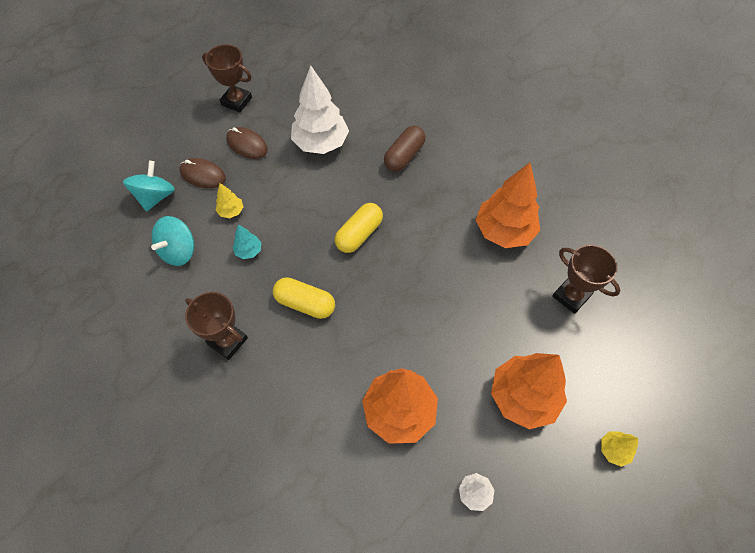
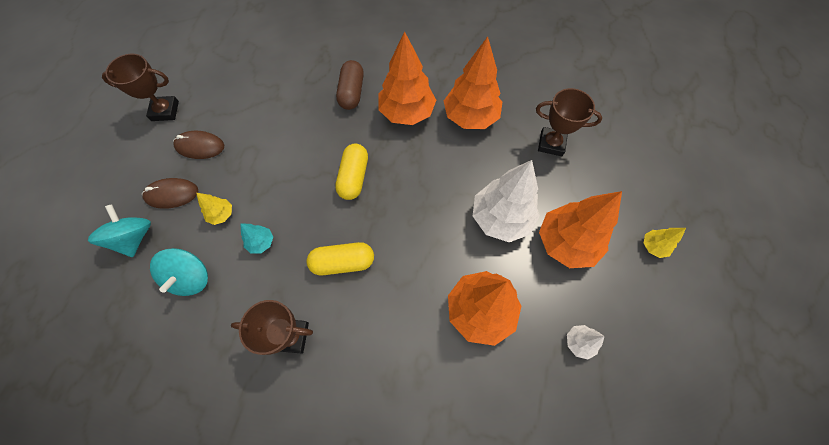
camera: 30 degrees left, 5 degrees up
white tree [291,66,349,154] -> white tree moved to [473,160,540,242]
none -> orange tree [378,31,436,125]

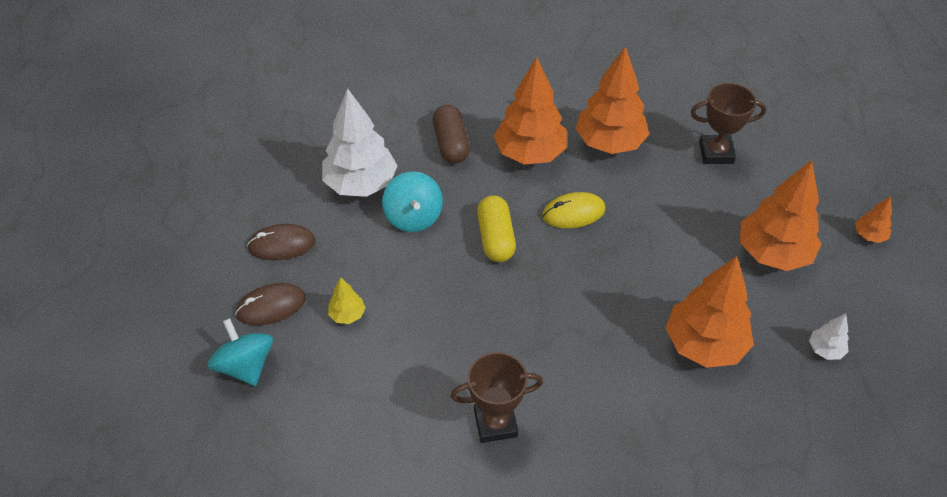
camera: 15 degrees left, 15 degrees down
brown trophy [102,54,179,121] -> none
turquoise spinning top [150,248,208,296] -> turquoise spinning top moved to [382,171,443,232]
turquoise tree [240,224,273,254] -> none
yellow capsule [307,242,374,275] -> none
white tree [473,160,540,242] -> white tree moved to [322,88,398,197]
yellow tree [643,228,686,258] -> orange tree [855,196,892,243]
none -> yellow mouse [542,192,606,228]

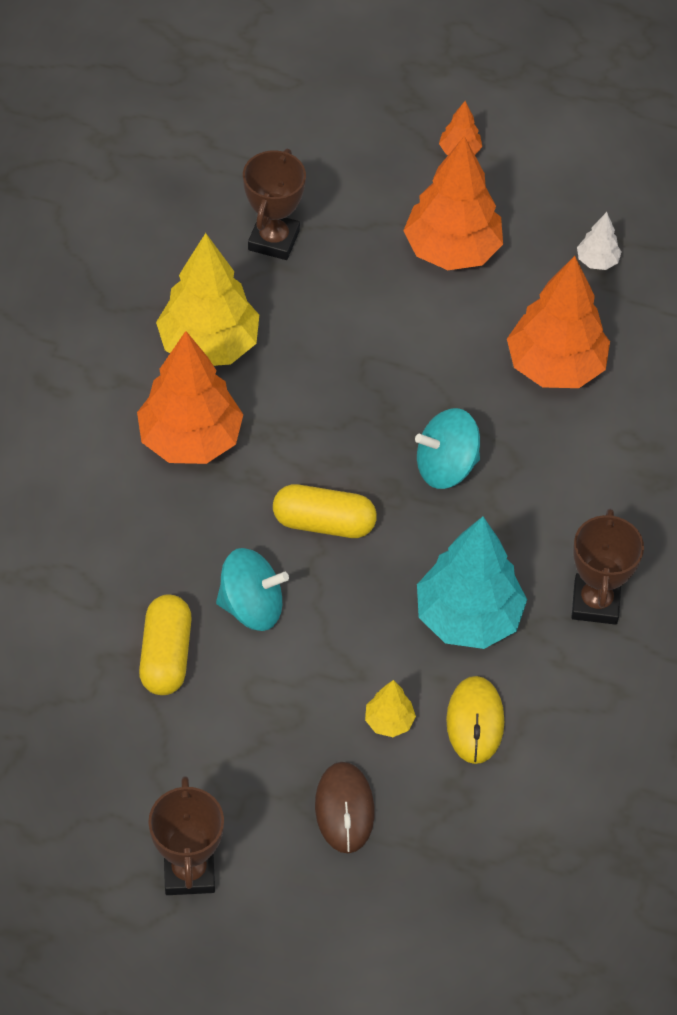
camera: 75 degrees left, 5 degrees up
turquoise spinning top [208,318,273,386] -> turquoise spinning top moved to [415,408,480,489]
brown mouse [247,224,316,261] -> none
white tree [322,88,398,197] -> yellow capsule [139,595,192,695]
brown capsule [433,105,470,164] -> none
yellow mouse [542,192,606,228] -> yellow mouse moved to [446,676,504,764]
orange tree [575,46,649,154] -> yellow tree [156,233,259,366]
none -> brown trophy [148,776,224,895]
none -> turquoise tree [417,516,527,649]

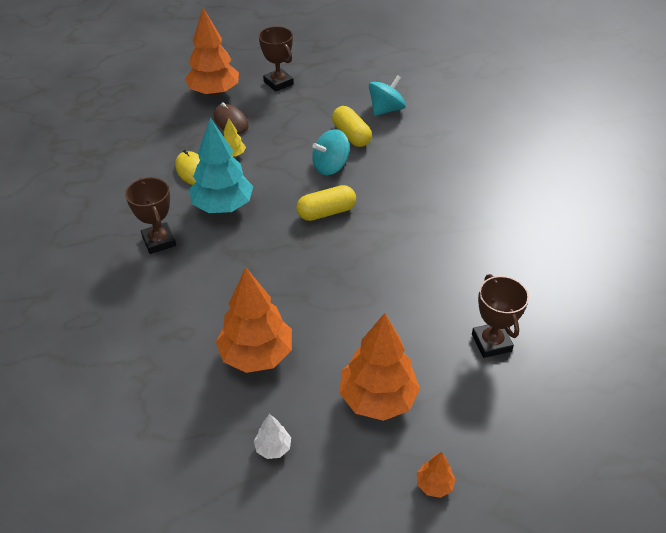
camera: 150 degrees right, 10 degrees down
orange tree [137,331,243,464] -> orange tree moved to [185,8,239,96]
yellow tree [156,233,259,366] -> none
turquoise spinning top [415,408,480,489] -> turquoise spinning top moved to [369,75,406,116]

